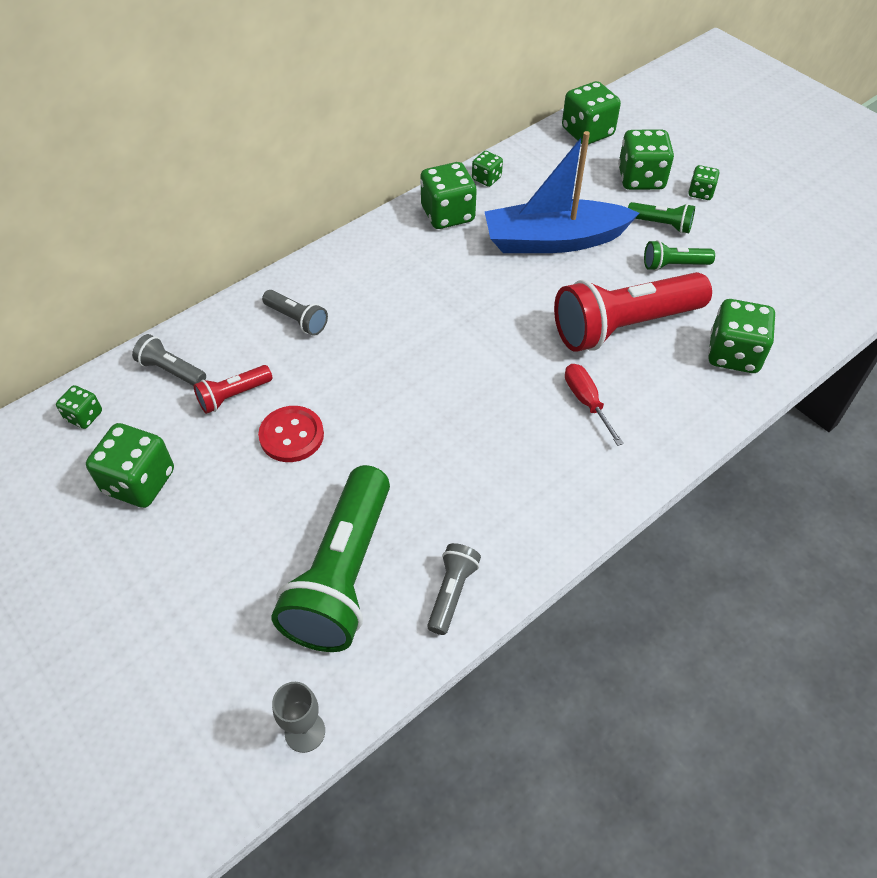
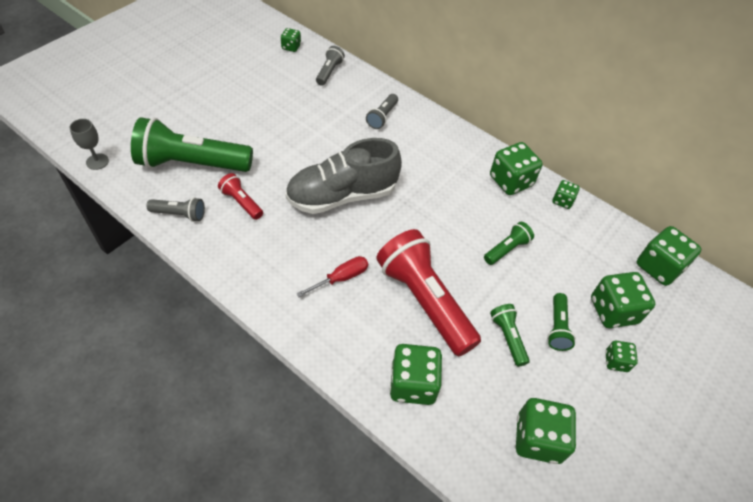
camera: 75 degrees right, 0 degrees up
green dice [86,423,174,508] -> green dice moved to [516,398,576,464]
red flashlight [193,365,272,414] -> red flashlight moved to [218,173,263,220]
red button [258,406,324,462] -> none
blue boat [484,131,639,253] -> green flashlight [484,222,534,265]
none -> grey shoe [285,138,402,214]

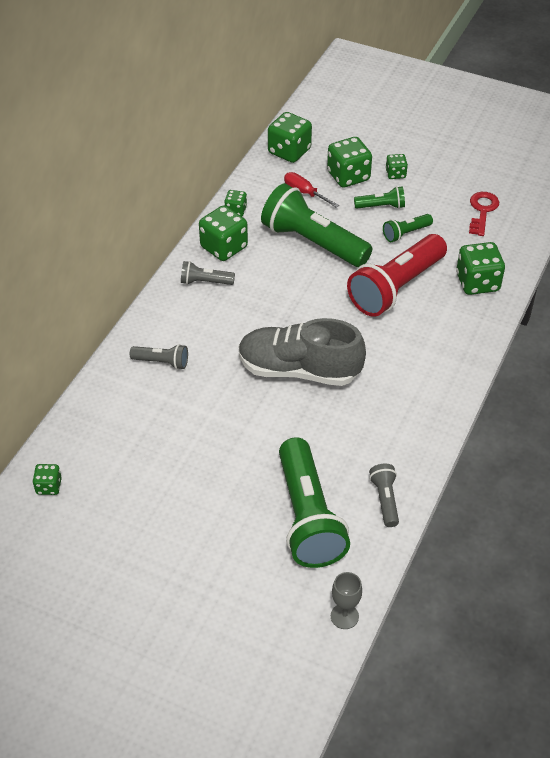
camera: 100 degrees left, 5 degrees down
red flashlight [218,173,263,220] -> none
grey shoe [285,138,402,214] -> grey shoe turned 135 degrees clockwise [239,318,366,386]
red screwdriver [296,256,368,297] -> red screwdriver moved to [284,172,339,208]
grey flashlight [316,46,345,86] -> grey flashlight moved to [181,261,235,285]
green flashlight [484,222,534,265] -> green flashlight [261,183,373,267], size x2.17
green dice [516,398,576,464] -> red key [469,192,499,236]

